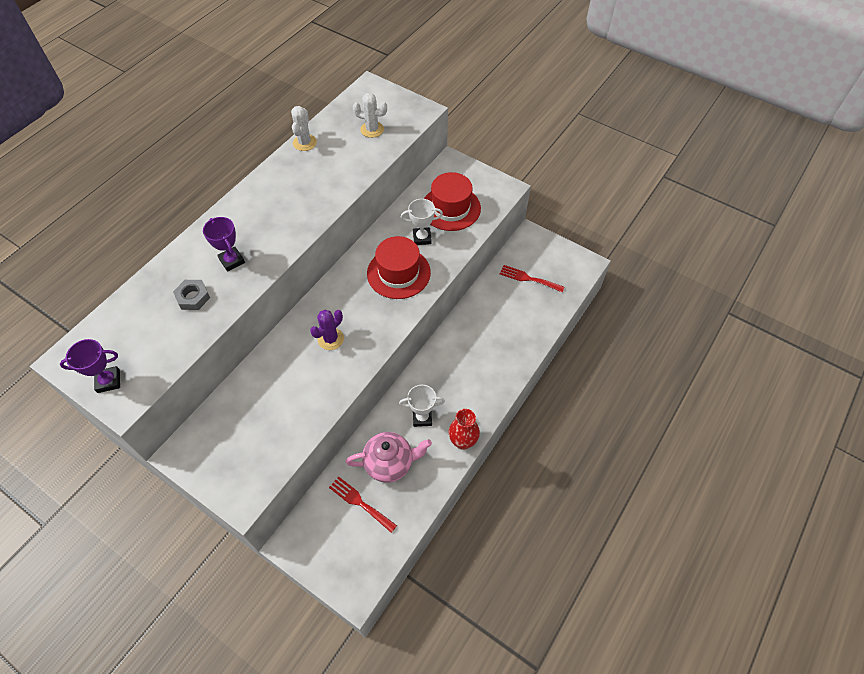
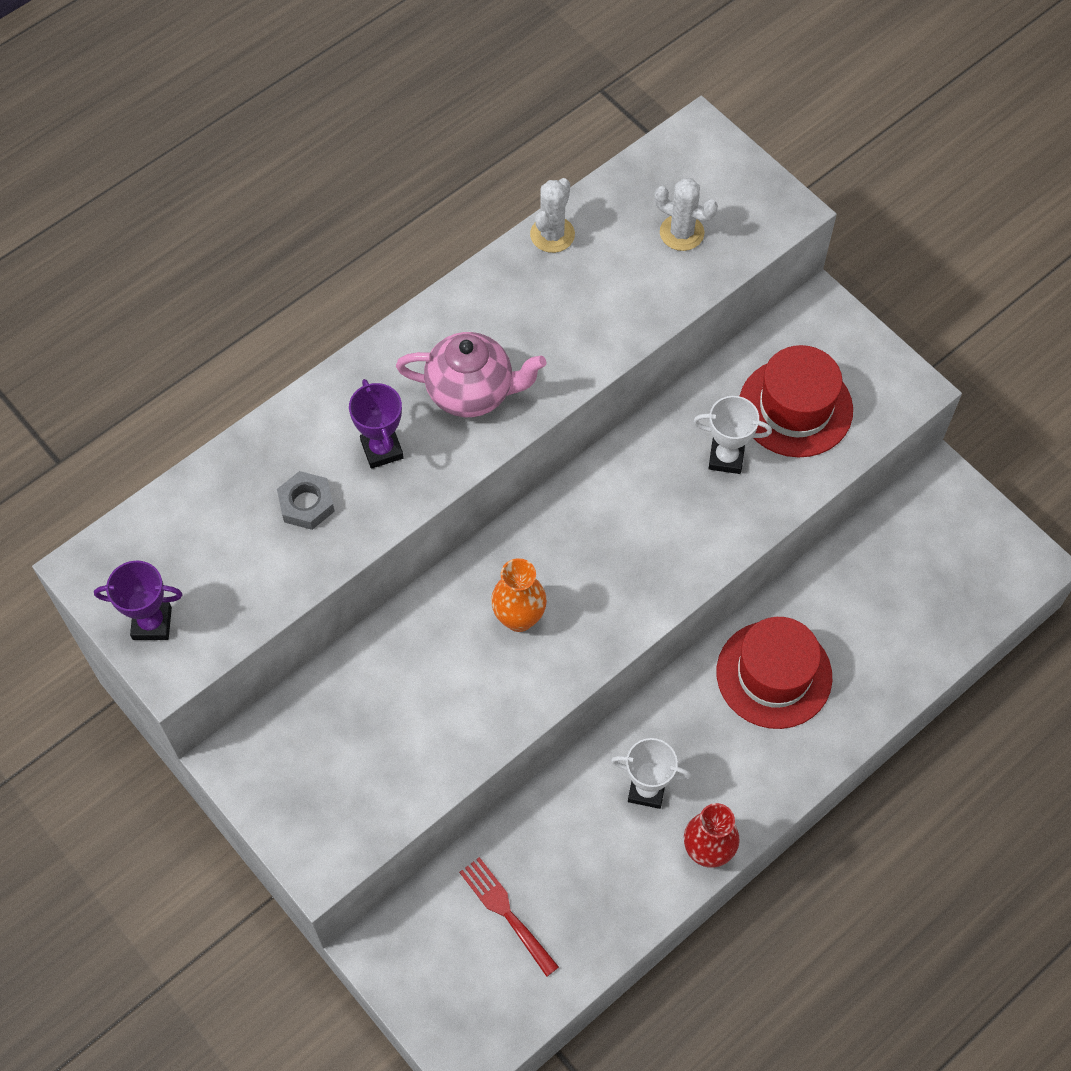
camera: 15 degrees right, 5 degrees up
purple cactus [310,310,344,350] -> orange vase [491,558,547,632]
pink teapot [346,432,432,483] -> pink teapot moved to [396,332,546,417]
red hat [367,236,431,299] -> red hat moved to [717,617,832,729]
red fork [500,265,564,292] -> none

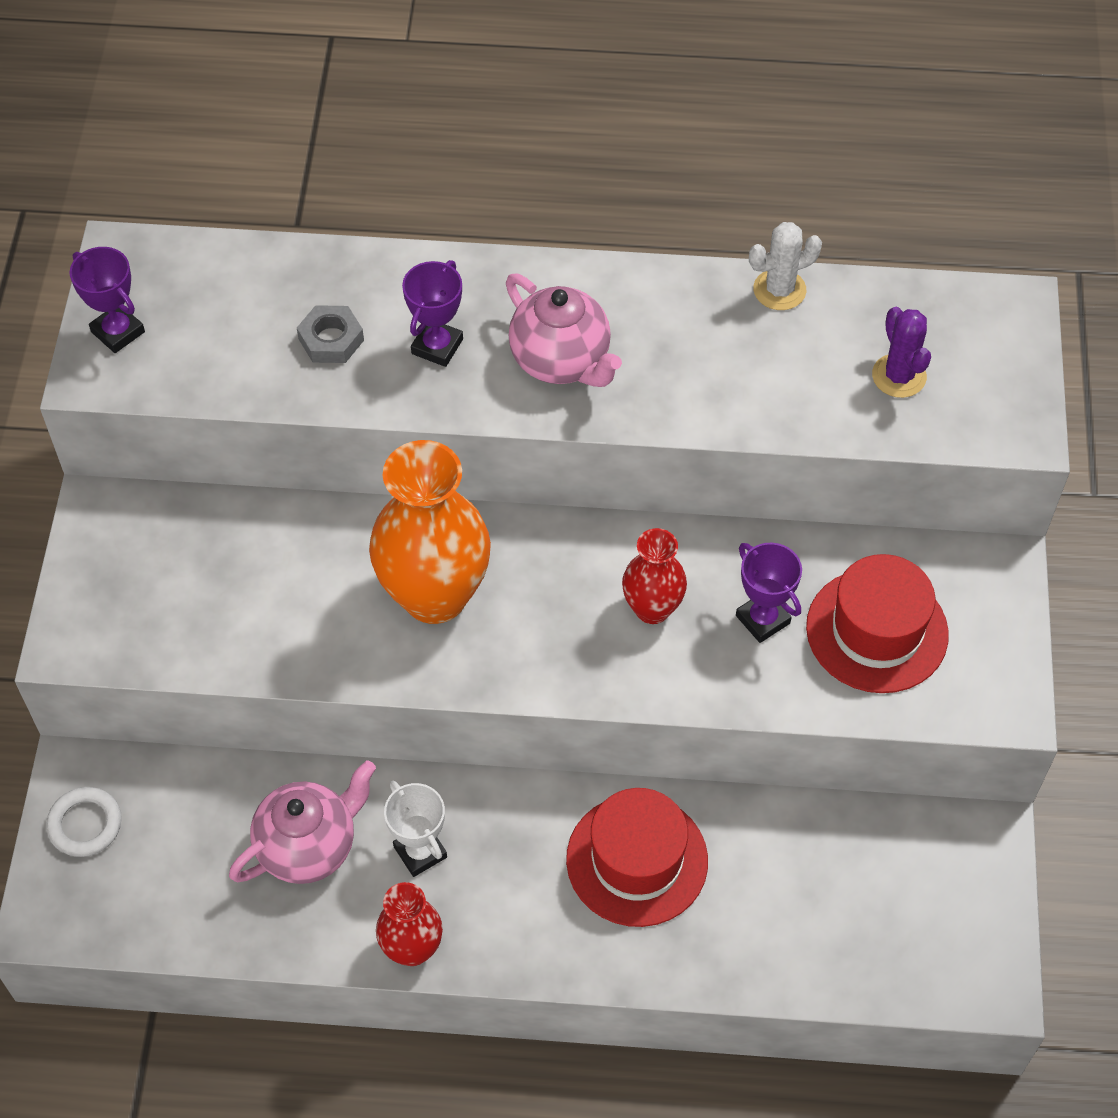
camera: 45 degrees right, 5 degrees down
red fork [459,857,559,977] -> none
orange vase [491,558,547,632] -> orange vase [369,440,491,624], size x1.85
white cactus [654,178,718,251] -> purple cactus [872,307,931,398]
white trophy [693,396,772,474] -> purple trophy [736,543,802,643]
none -> white ring [46,787,122,857]
none -> pink teapot [229,760,376,884]
none -> red vase [622,528,687,624]

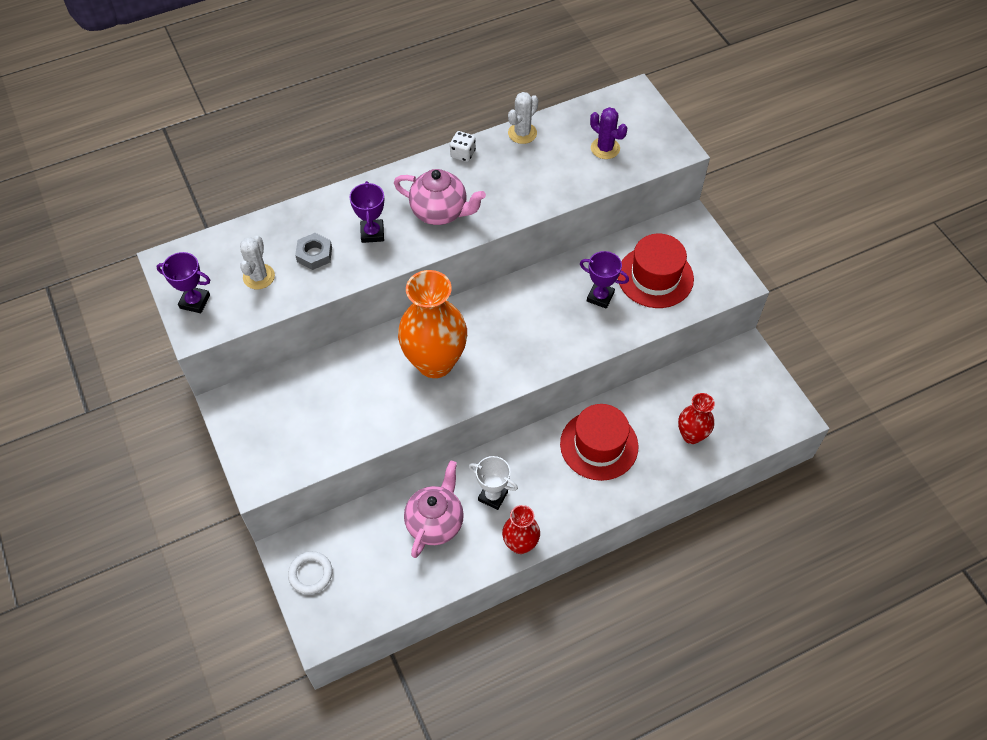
camera: 30 degrees left, 0 degrees up
red vase [622,528,687,624] -> red vase moved to [678,393,715,444]
none -> white cactus [240,236,275,289]
none -> white dice [450,131,476,162]

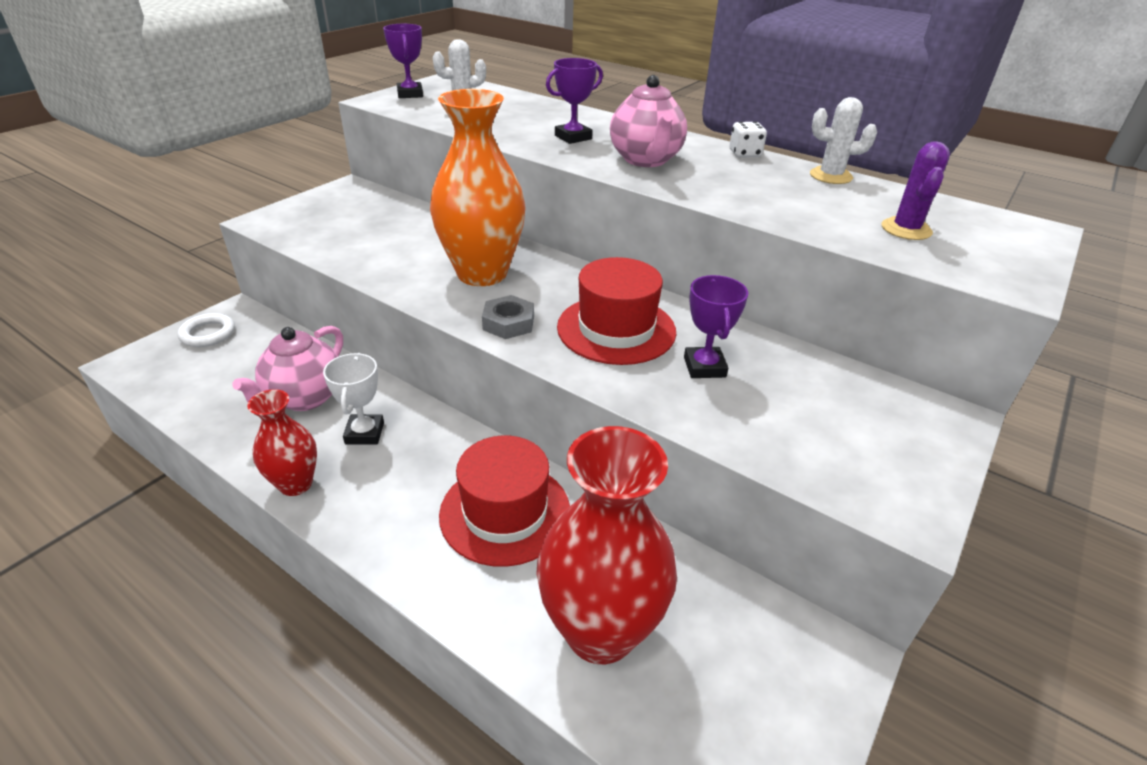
camera: 60 degrees right, 20 degrees down
grey nut [295,233,332,270] -> grey nut moved to [482,295,534,339]
pink teapot [404,461,464,558] -> pink teapot turned 120 degrees clockwise [233,326,343,411]
red hat [618,234,694,308] -> red hat moved to [557,257,676,365]
red vase [678,393,715,444] -> red vase [536,426,677,664], size x1.85

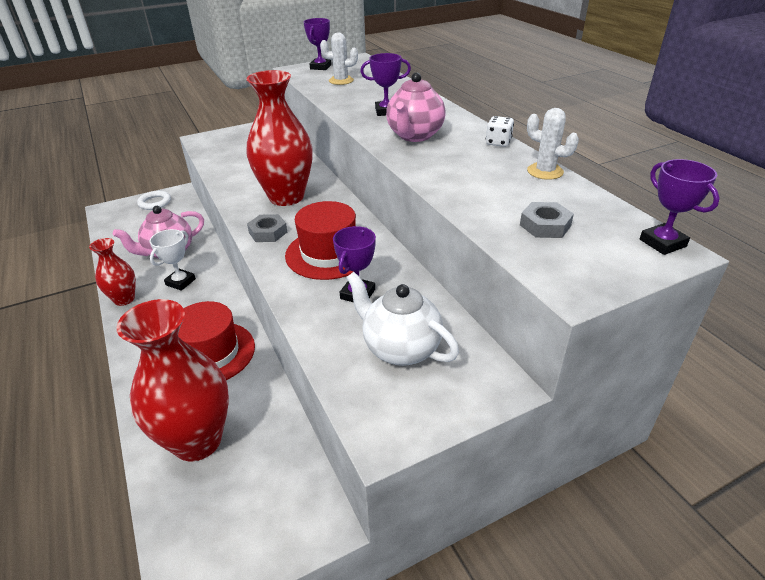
camera: 30 degrees right, 0 degrees up
orange vase [430,89,525,286] -> red vase [246,70,313,206]
purple cactus [882,141,950,240] -> grey nut [520,202,574,238]
none -> white teapot [346,272,459,366]
none -> purple trophy [640,159,720,255]

